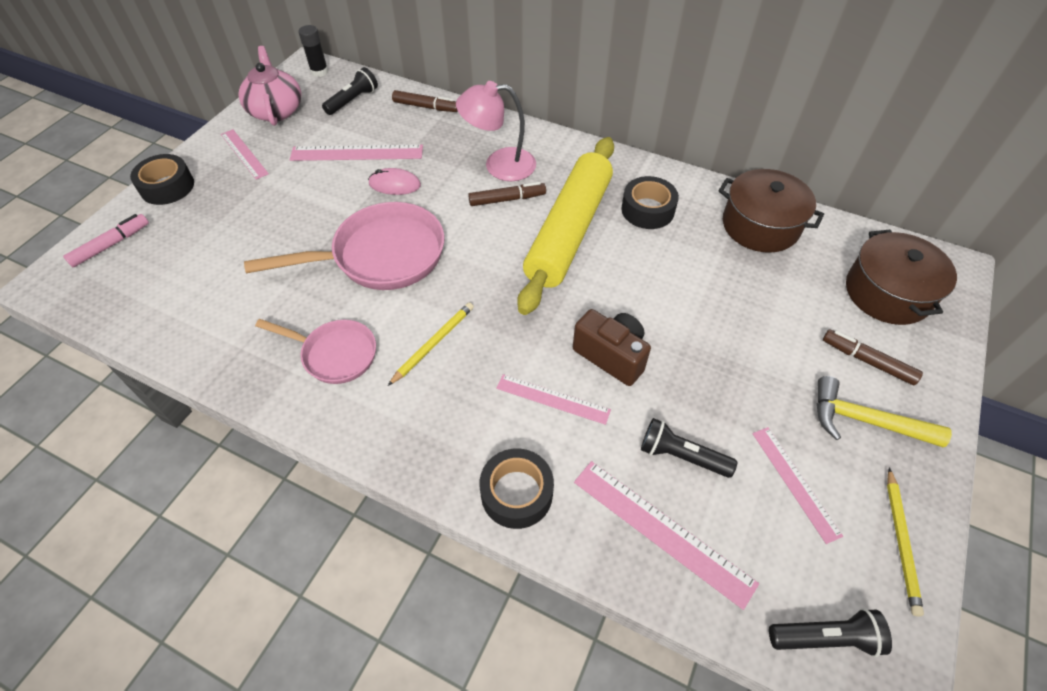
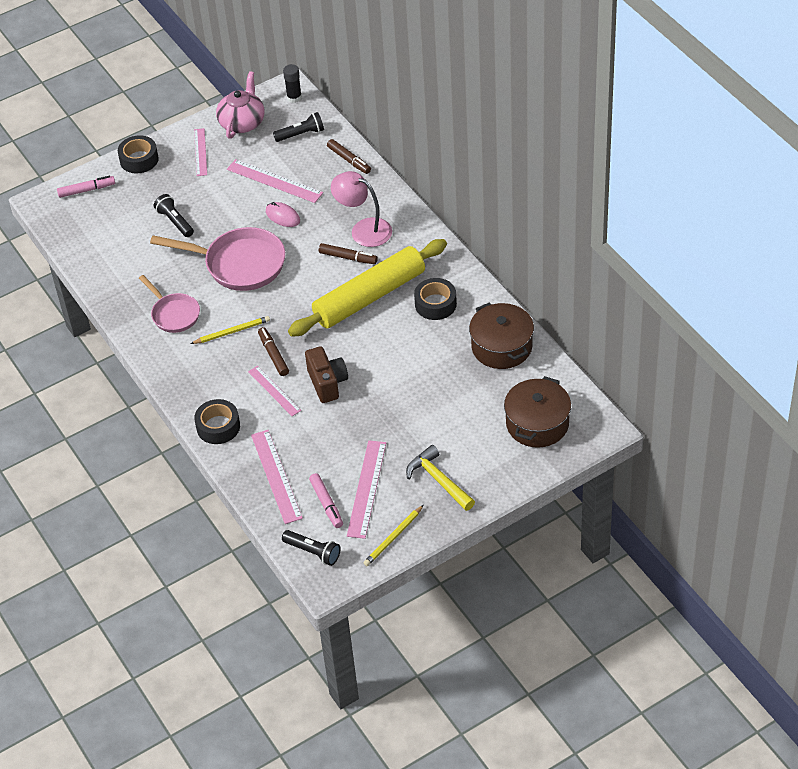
camera: 35 degrees right, 5 degrees down
black flashlight [641,418,737,478] -> black flashlight moved to [154,194,194,237]
pink ruler [752,427,843,544] -> pink ruler [347,440,386,539], size x1.51
brown marker [823,329,923,385] -> brown marker moved to [258,327,289,376]
none -> pink marker [309,473,343,528]

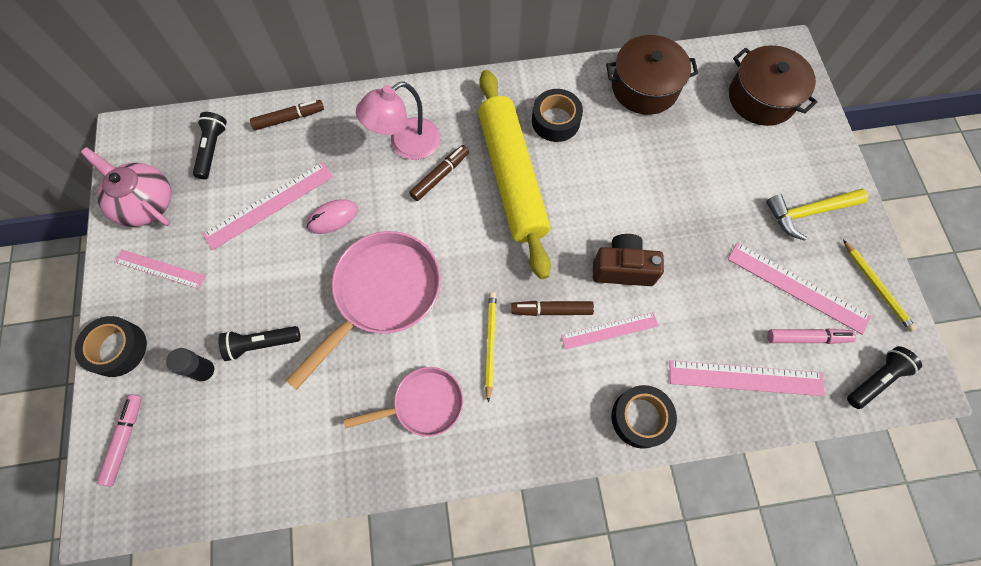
camera: 70 degrees left, 20 degrees up
black glue stick [283,64,302,103] -> black glue stick moved to [166,348,219,383]

